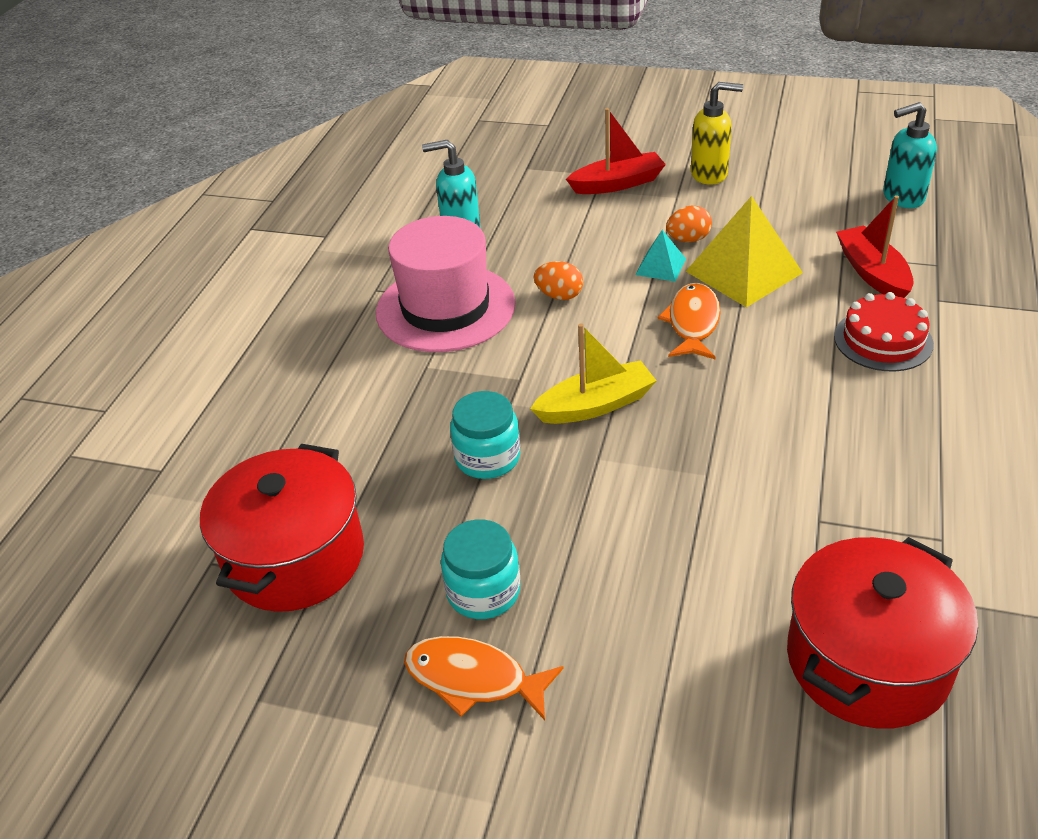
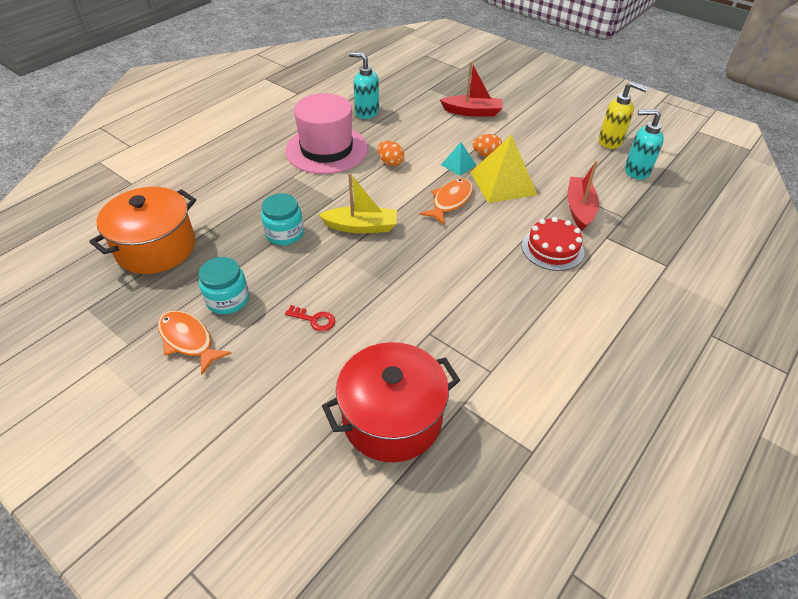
camera: 20 degrees right, 5 degrees up
red pot [200,444,364,612] -> orange pot [89,187,196,274]
yellow soap dispenser [691,82,743,185] -> yellow soap dispenser moved to [599,82,648,149]
none -> red key [285,305,335,332]

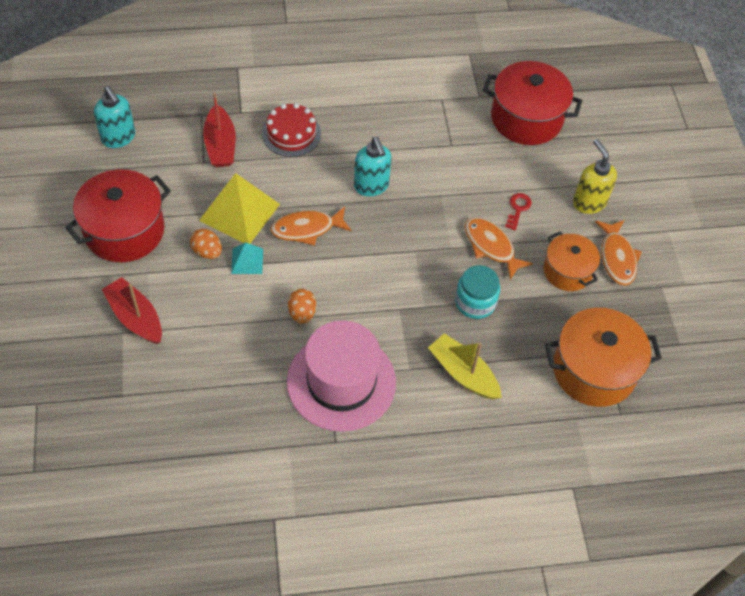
camera: 140 degrees left, 10 degrees up
turquoise jar [199,257,249,314] -> orange pot [543,232,600,291]
red key [285,305,335,332] -> red key turned 45 degrees clockwise [505,193,532,231]
yellow boat [319,173,397,233] -> yellow boat moved to [428,333,502,399]
turquoise soap dispenser [349,52,379,119] -> turquoise soap dispenser moved to [354,137,392,196]
red boat [567,161,599,231] -> red boat turned 60 degrees counterclockwise [203,93,236,167]
yellow soap dispenser [599,82,648,149] -> yellow soap dispenser moved to [573,139,617,214]
none -> red pot [65,169,171,262]
none -> orange fish [465,217,533,280]

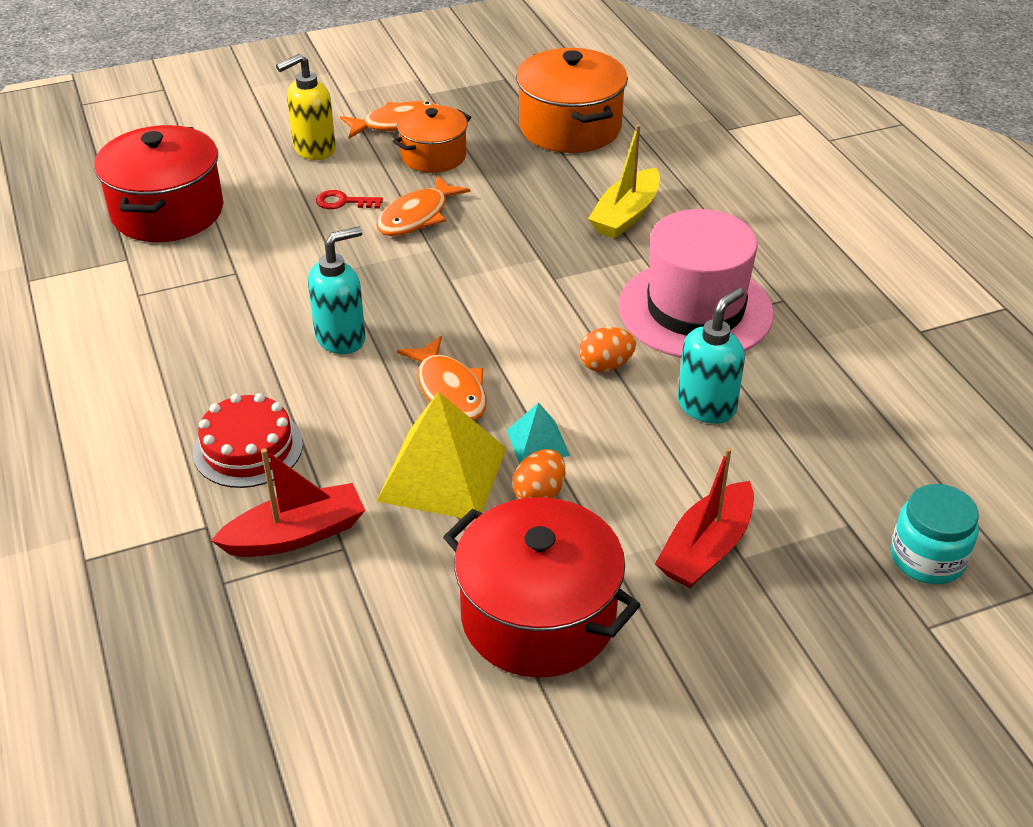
camera: 100 degrees left, 15 degrees down
turquoise soap dispenser [94,86,135,148] -> turquoise soap dispenser moved to [677,288,745,424]
turquoise jar [455,265,500,319] -> turquoise jar moved to [891,484,979,584]

